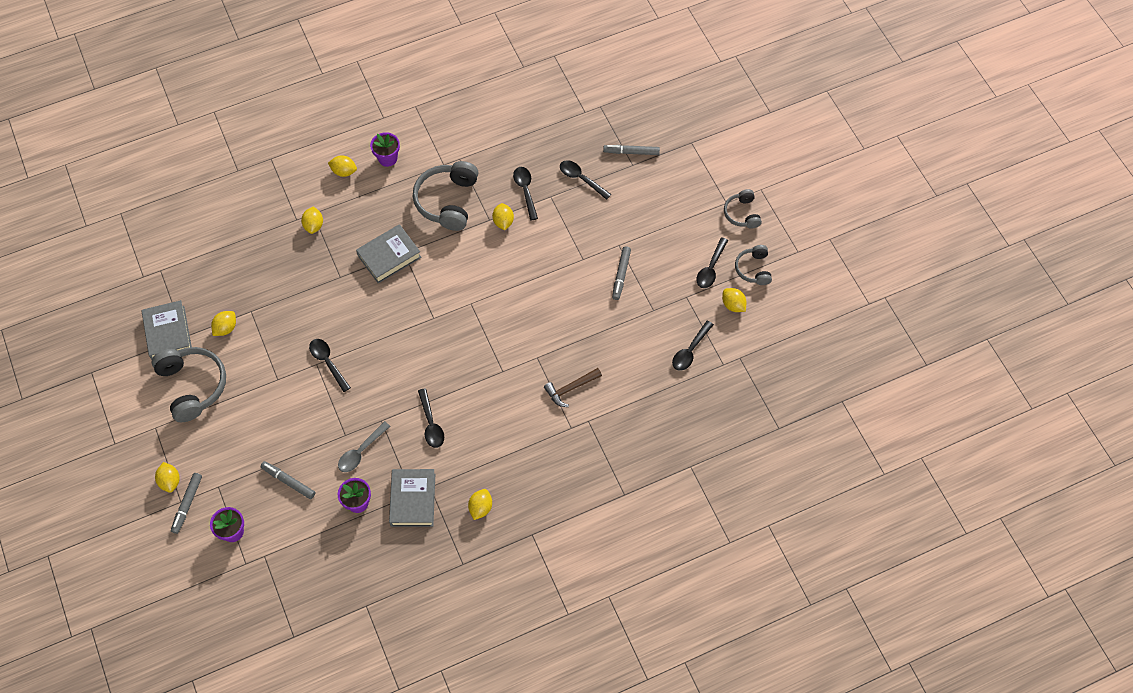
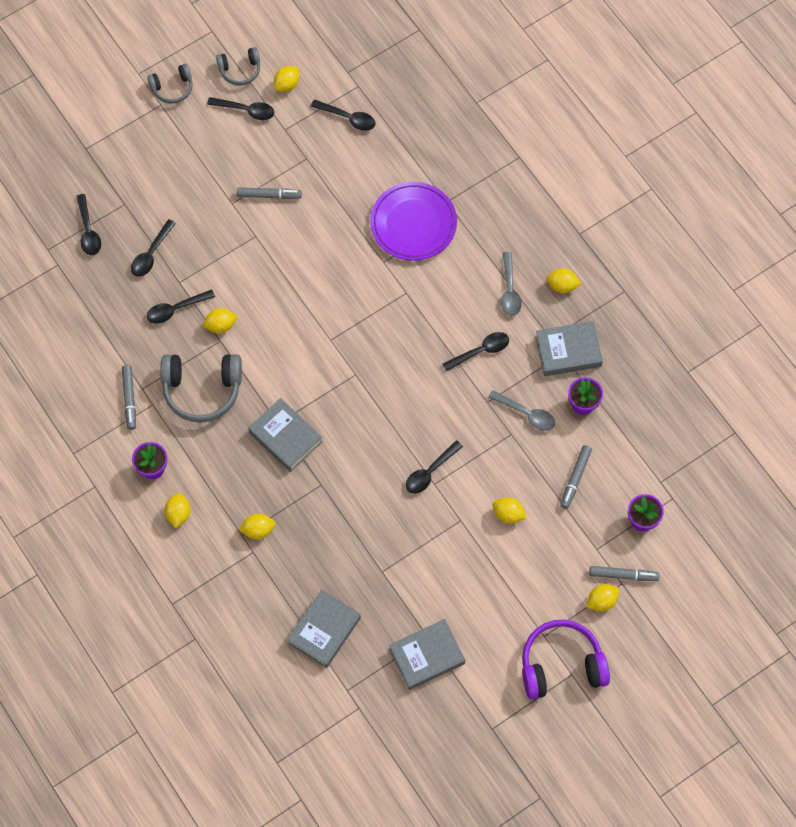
camera: 100 degrees left, 5 degrees up
grey headphones [152,347,226,422] -> none
yellow lemon [211,311,236,336] -> yellow lemon moved to [492,497,527,523]
brown hammer [544,368,602,407] -> purple plate [370,182,457,261]
grey marker [603,145,660,155] -> grey marker moved to [122,365,136,430]
none -> black spoon [76,194,101,255]
none -> grey book [287,590,361,668]
none -> grey spoon [501,252,522,316]
none -> purple headphones [522,620,610,700]

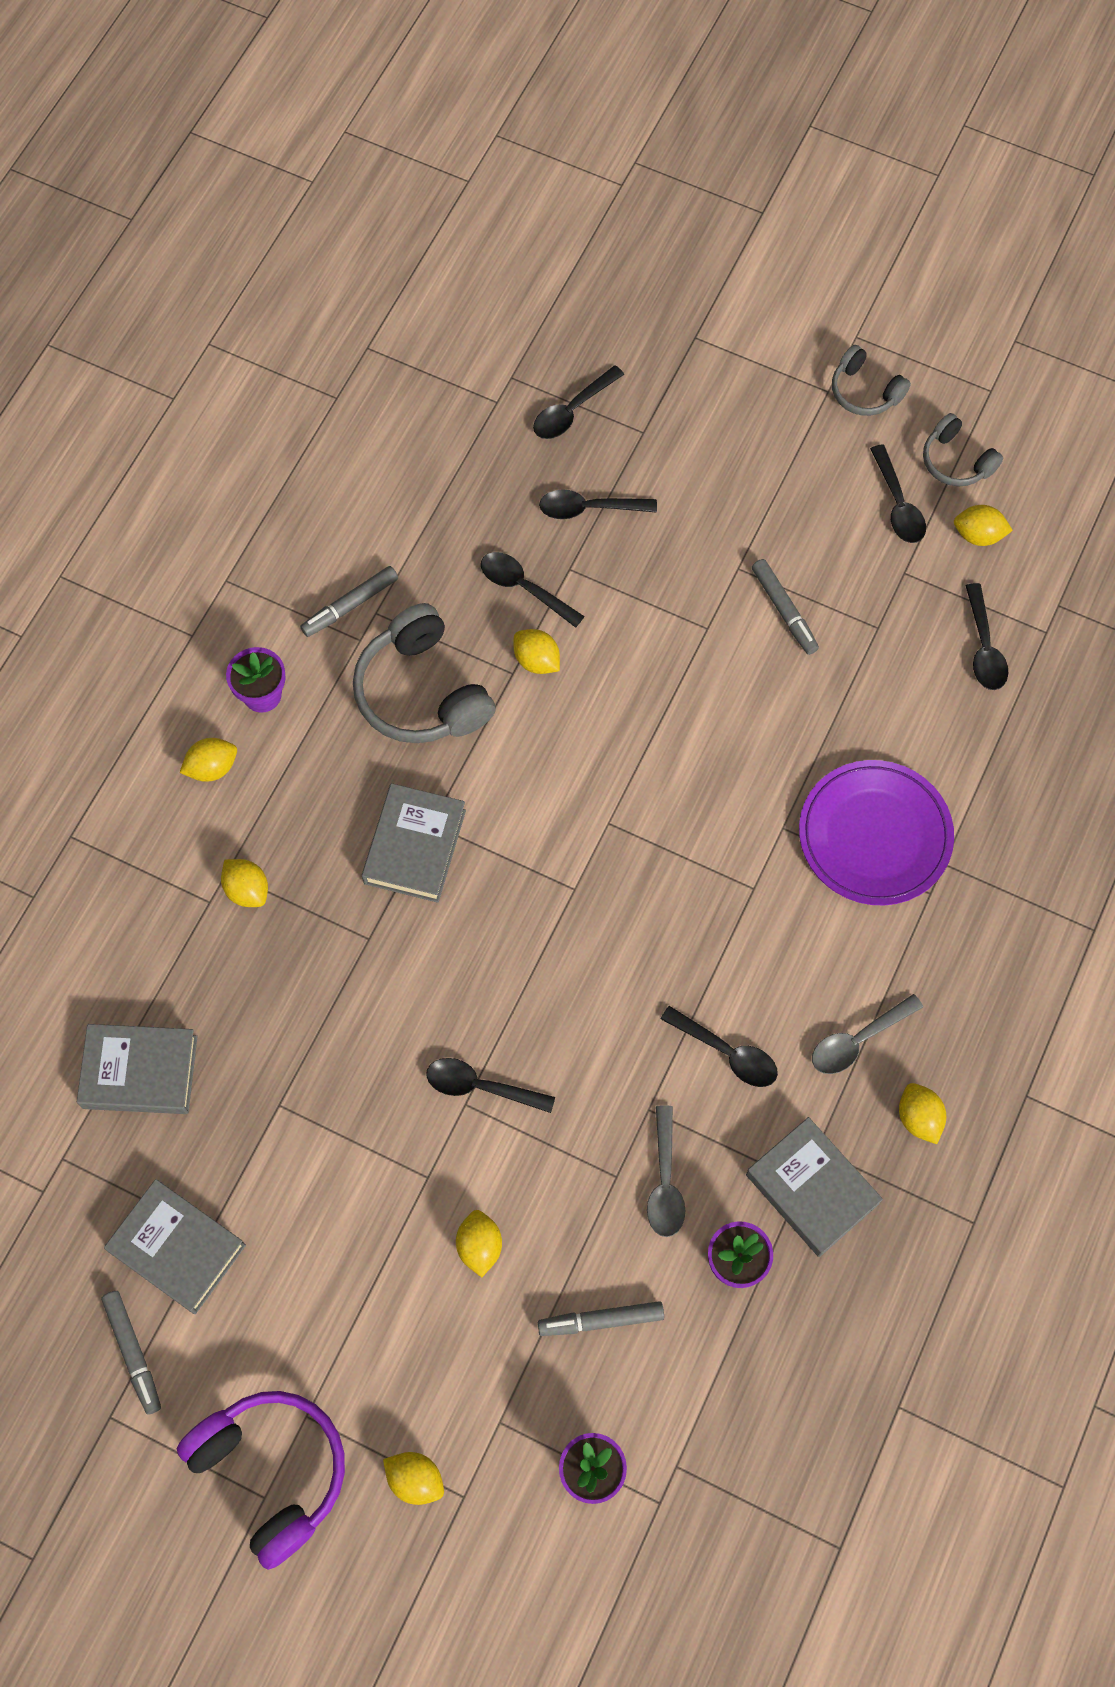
camera: 60 degrees right, 0 degrees up
grey marker [589,566,659,581] -> grey marker moved to [101,1291,161,1415]

